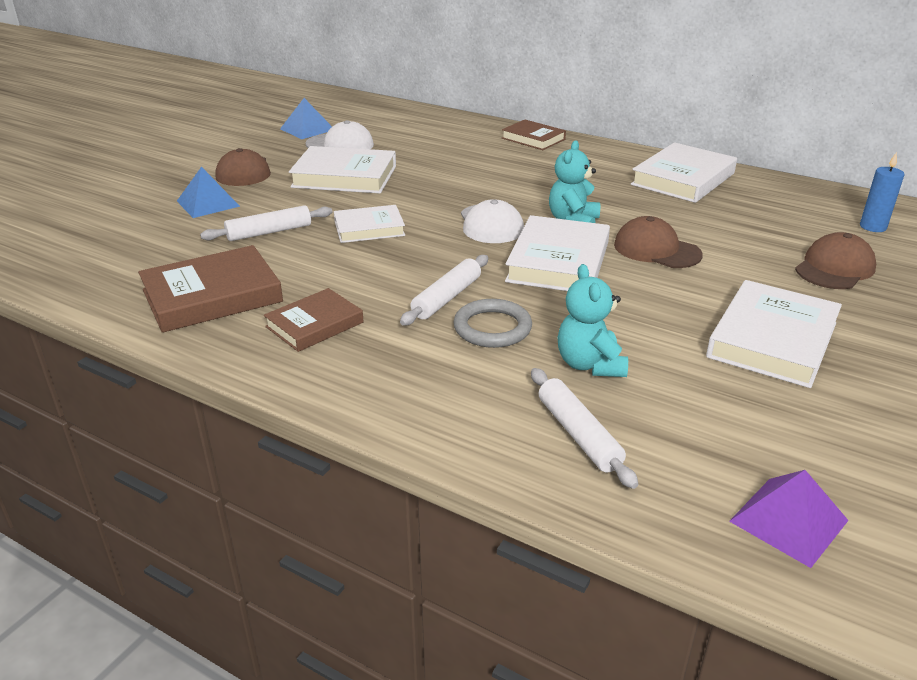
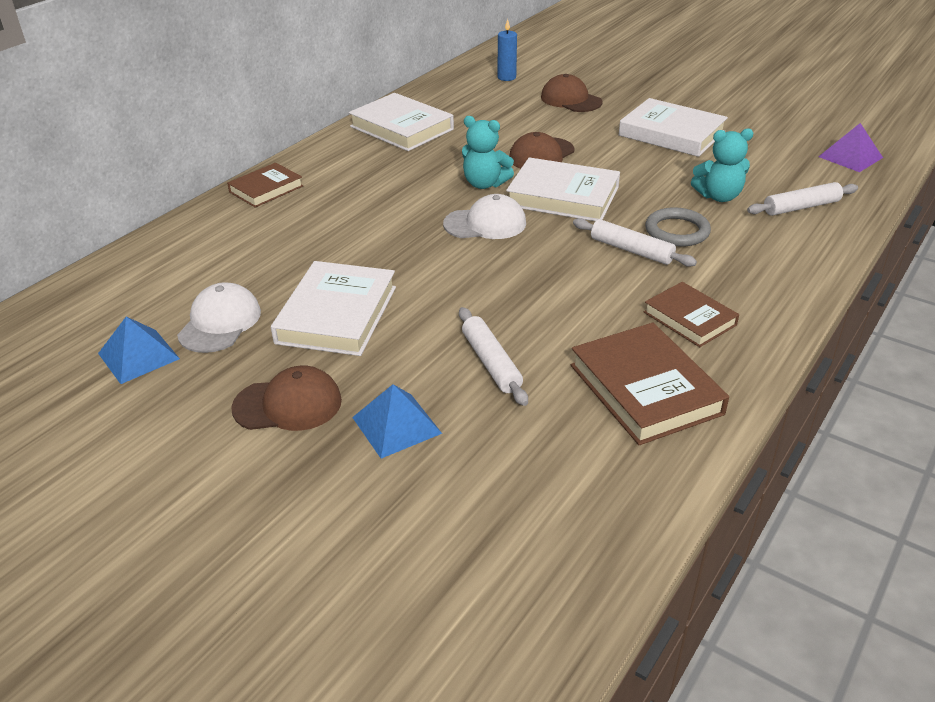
camera: 85 degrees left, 5 degrees up
white book [334,205,405,243] -> none

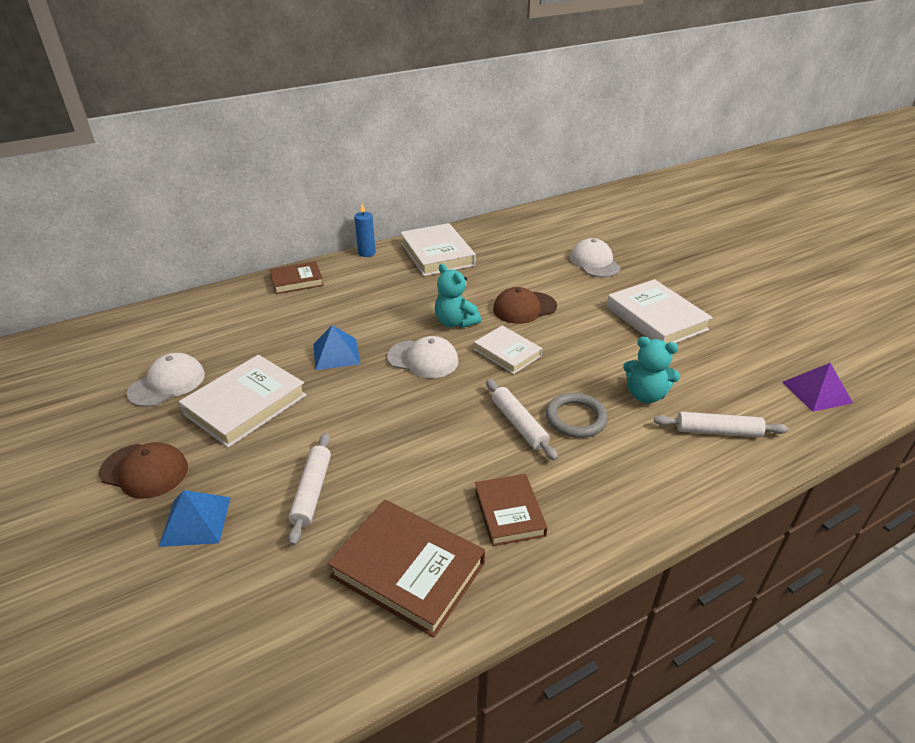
camera: 25 degrees right, 0 degrees up
blue pyramid [98,317,180,384] -> blue pyramid moved to [313,325,360,370]
blue candle [498,19,517,81] -> blue candle moved to [354,203,376,257]
white book [506,157,620,221] -> white book [474,325,542,374], size x0.62
brown cap [541,74,602,112] -> white cap [570,238,621,277]
brown book [571,323,729,445] -> brown book turned 60 degrees counterclockwise [327,499,485,638]

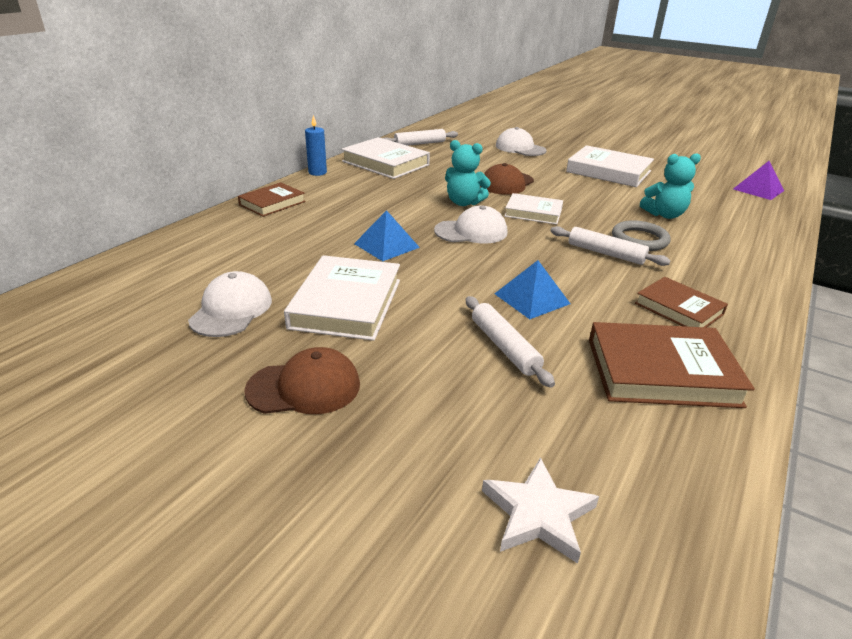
camera: 30 degrees left, 5 degrees down
blue pyramid [159,490,231,547] -> blue pyramid moved to [494,260,570,319]
white rolling pin [654,412,788,437] -> white rolling pin moved to [383,129,458,146]
none -> white star [482,457,599,564]

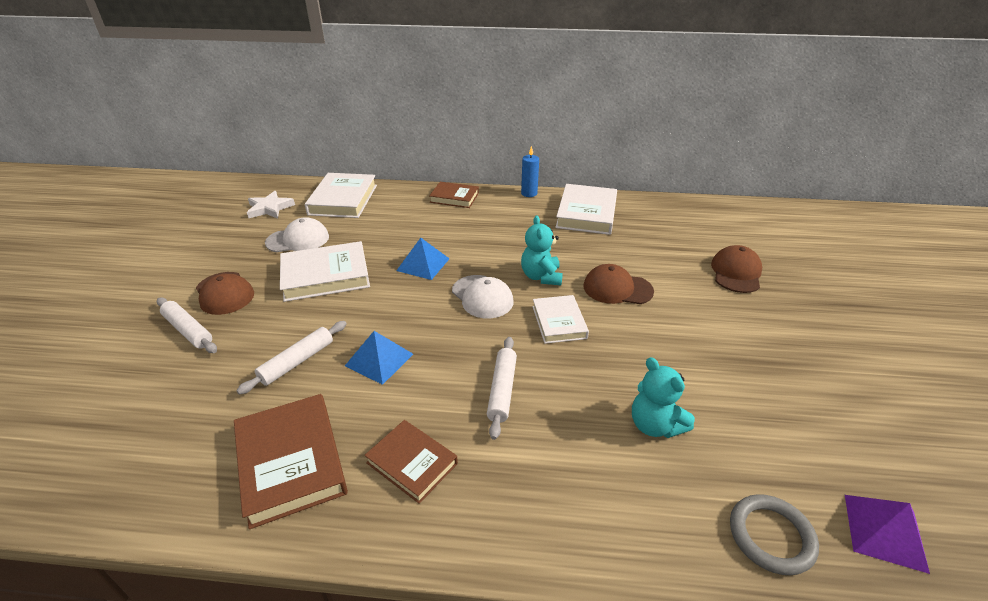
camera: 65 degrees right, 5 degrees up
white rolling pin [383,129,458,146] -> white rolling pin moved to [157,297,217,353]
white star [482,457,599,564] -> white star moved to [247,191,295,219]
white cap [496,127,547,156] -> brown cap [711,245,762,293]
white book [566,145,654,187] -> white book moved to [305,173,377,218]
grey ring [612,220,671,251] -> grey ring moved to [730,494,819,575]
brown book [635,277,728,327] -> brown book turned 75 degrees counterclockwise [364,420,458,504]

